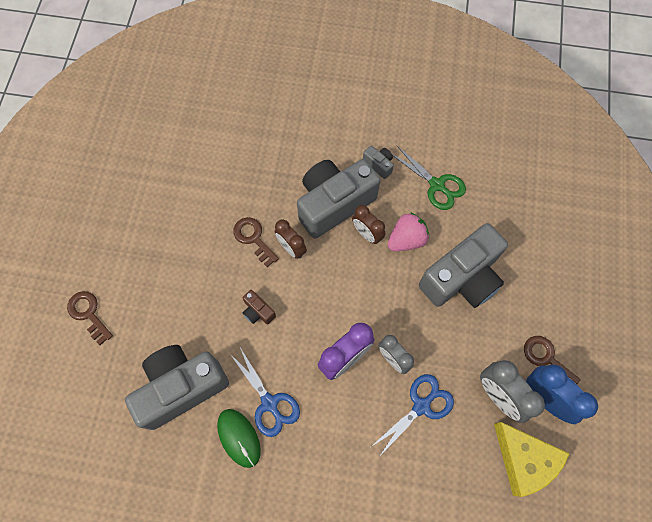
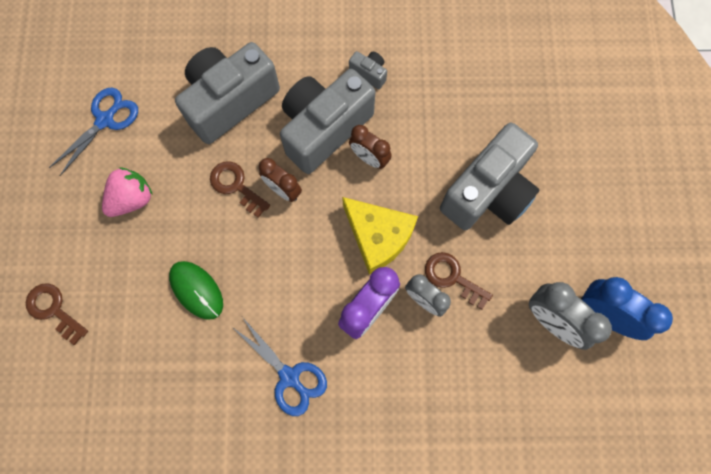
camera: 10 degrees left, 5 degrees up
grey camera [125,345,229,430] -> grey camera moved to [175,42,280,144]
green mouse [217,409,261,468] -> green mouse moved to [169,261,223,320]
brown camera [243,290,276,324] -> none
blue scissors [371,374,454,458] -> blue scissors moved to [49,87,138,176]
pink strawberry [388,212,429,251] -> pink strawberry moved to [102,167,153,217]
green scissors [392,146,466,210] -> none
yellow cheese [494,422,570,497] -> yellow cheese moved to [342,197,418,275]
brown key [524,336,581,384] -> brown key moved to [425,252,493,310]

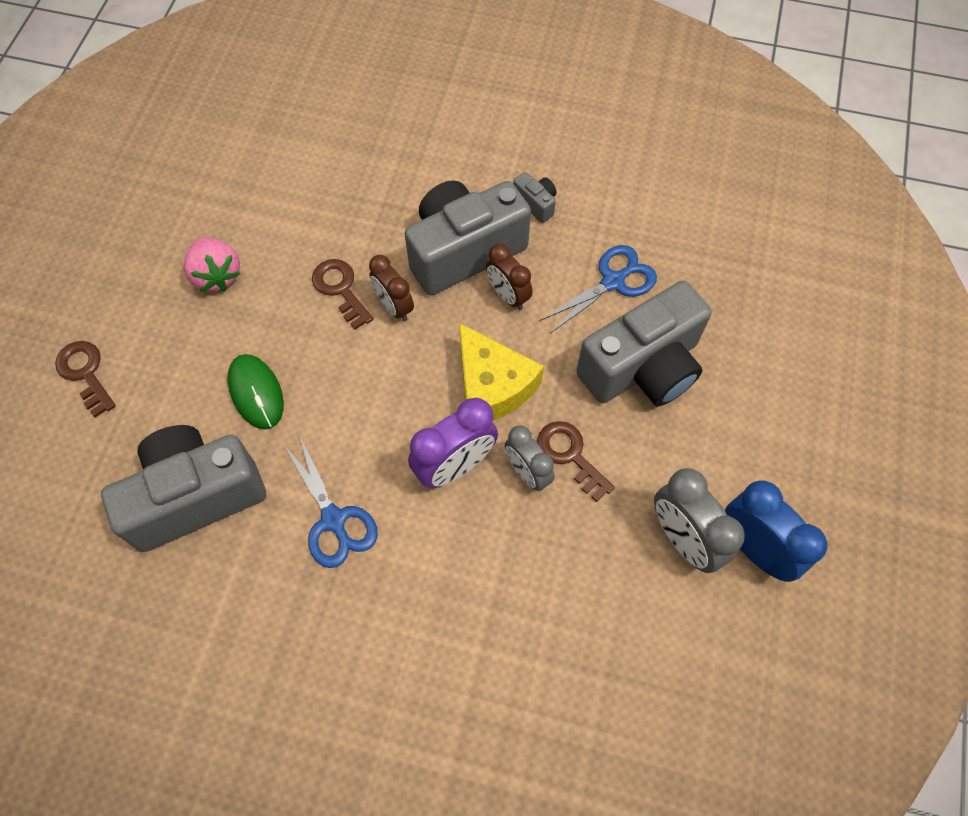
camera: 15 degrees right, 10 degrees down
blue scissors [49,87,138,176] -> blue scissors moved to [539,245,657,333]
pink strawberry [102,167,153,217] -> pink strawberry turned 90 degrees clockwise [184,237,240,292]
grey camera [175,42,280,144] -> grey camera moved to [101,425,266,552]

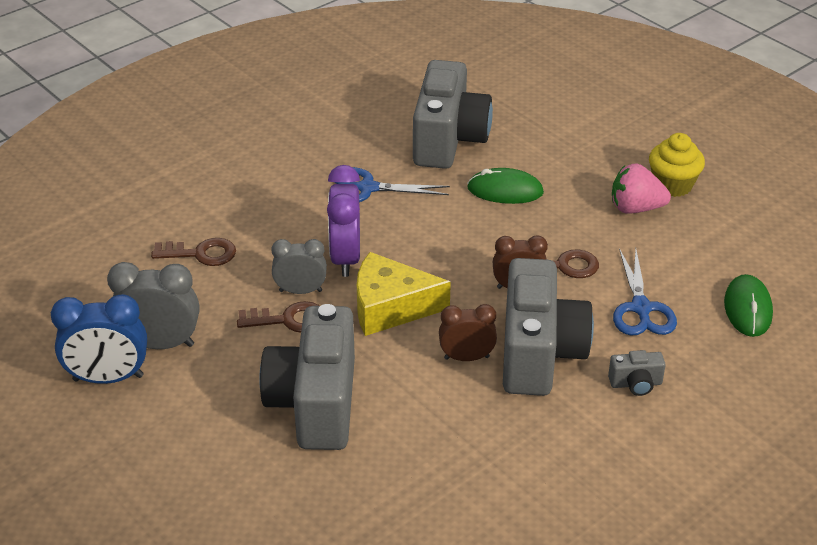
camera: 125 degrees right, 25 degrees down
brown key [55,341,116,417] -> brown key moved to [151,238,236,266]
grey camera [513,172,557,223] -> grey camera moved to [608,350,666,396]
blue scissors [539,245,657,333] -> blue scissors moved to [613,248,677,336]
none -> yellow cupcake [649,133,705,197]
none -> green mouse [724,274,773,337]

